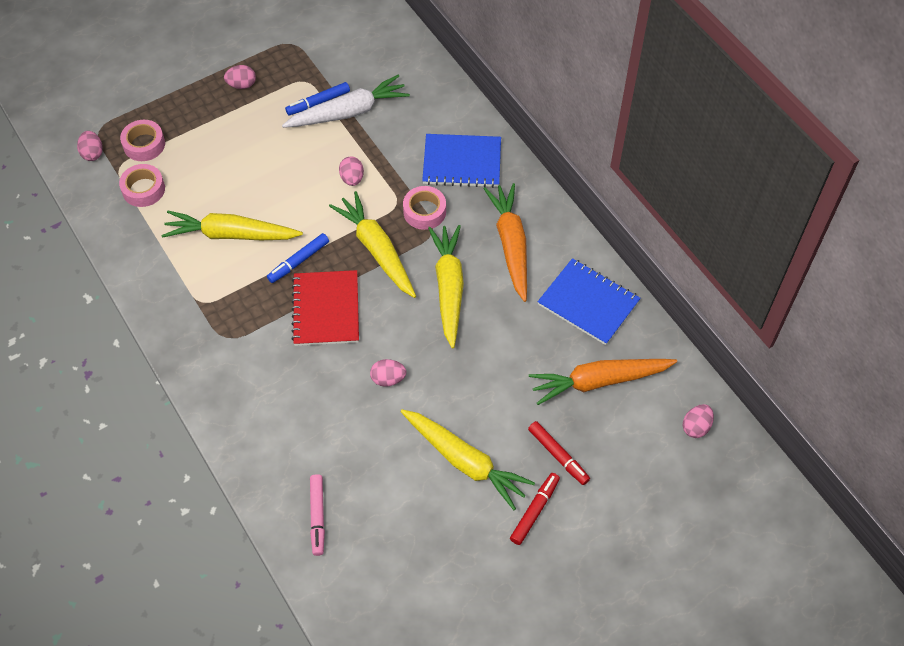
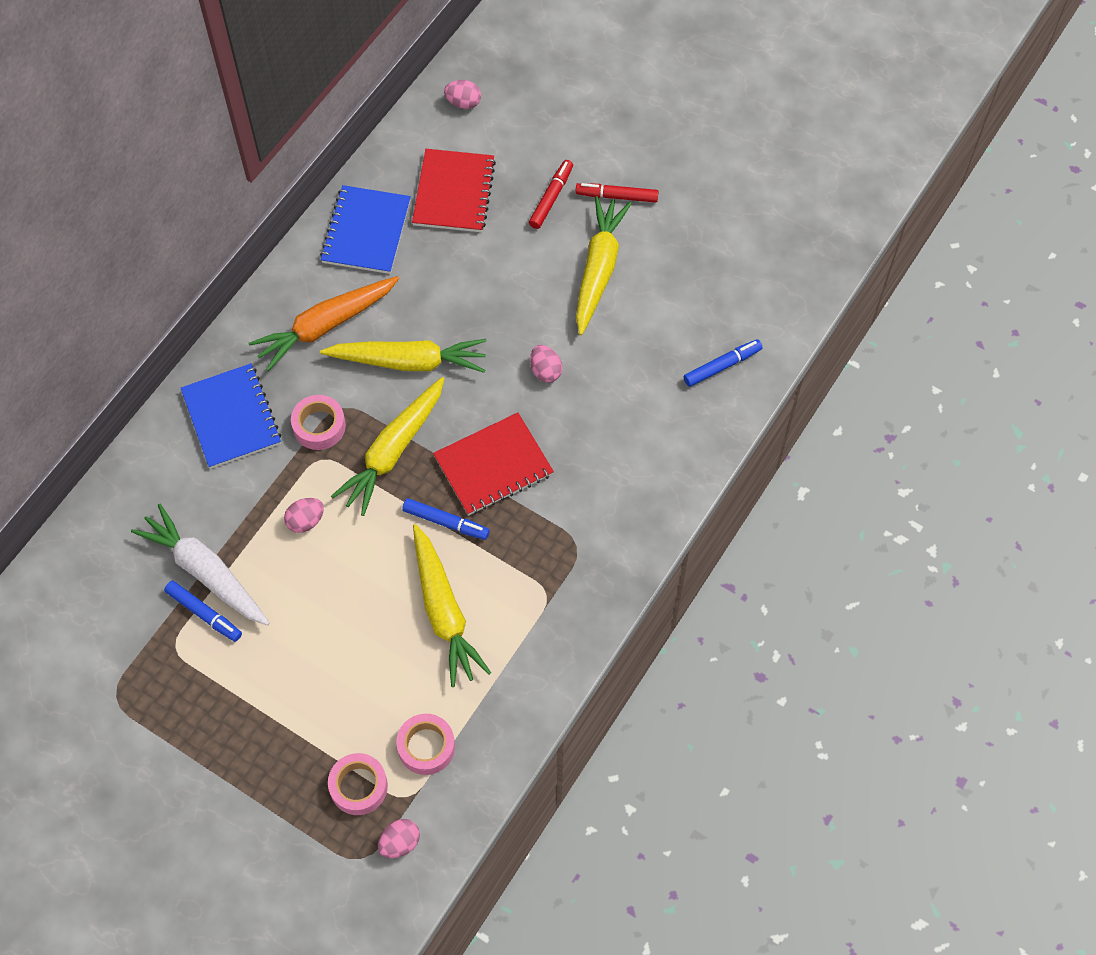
camera: 115 degrees left, 5 degrees up
pink egg [224,65,256,89] -> none
pink marker [310,474,325,556] -> blue marker [684,339,763,387]
yellow carrot [428,225,464,349] -> yellow carrot turned 150 degrees counterclockwise [320,339,487,373]
orange carrot [529,359,677,405] -> red notebook [412,149,496,232]

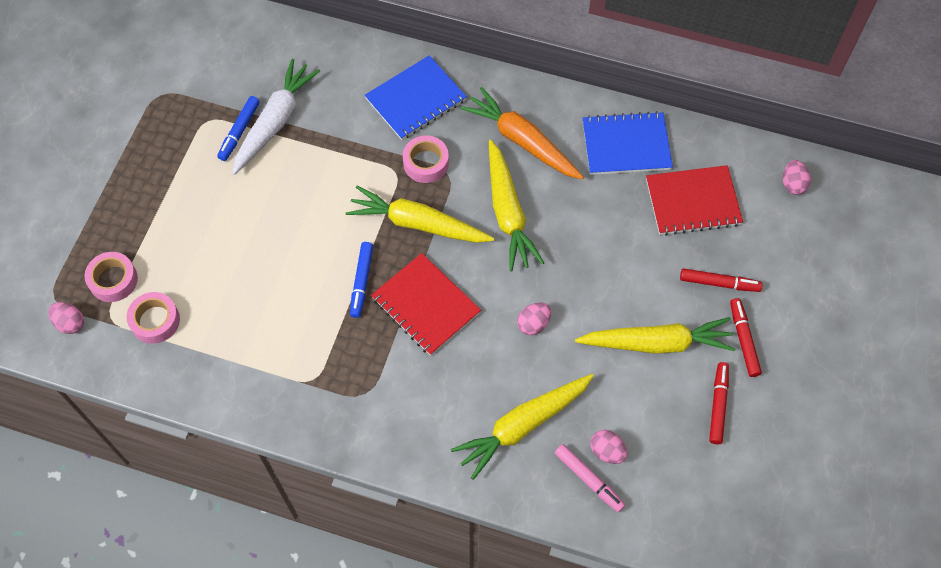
camera: 75 degrees right, 0 degrees up
pink egg [284,498,324,533] -> pink egg moved to [590,430,627,464]
yellow carrot [413,524,491,687] -> yellow carrot moved to [451,374,594,480]
blue marker [684,339,763,387] -> pink marker [555,444,625,512]
none -> red marker [709,362,729,444]

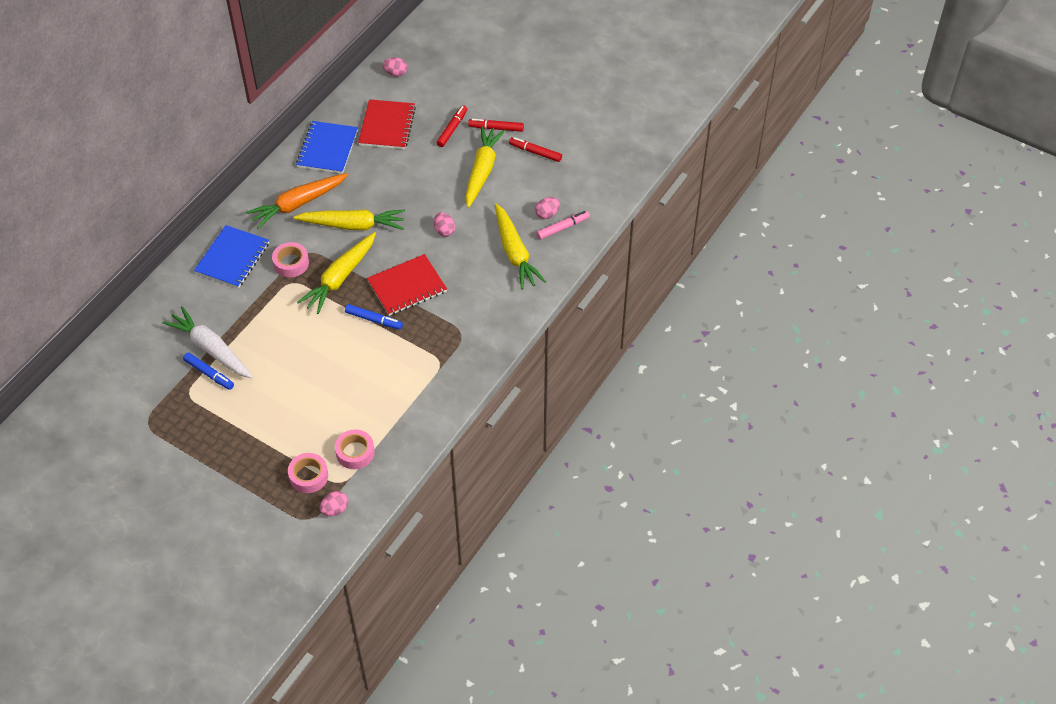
camera: 75 degrees left, 10 degrees down
blue notebook [365,55,467,140] -> blue notebook turned 45 degrees clockwise [194,225,269,288]

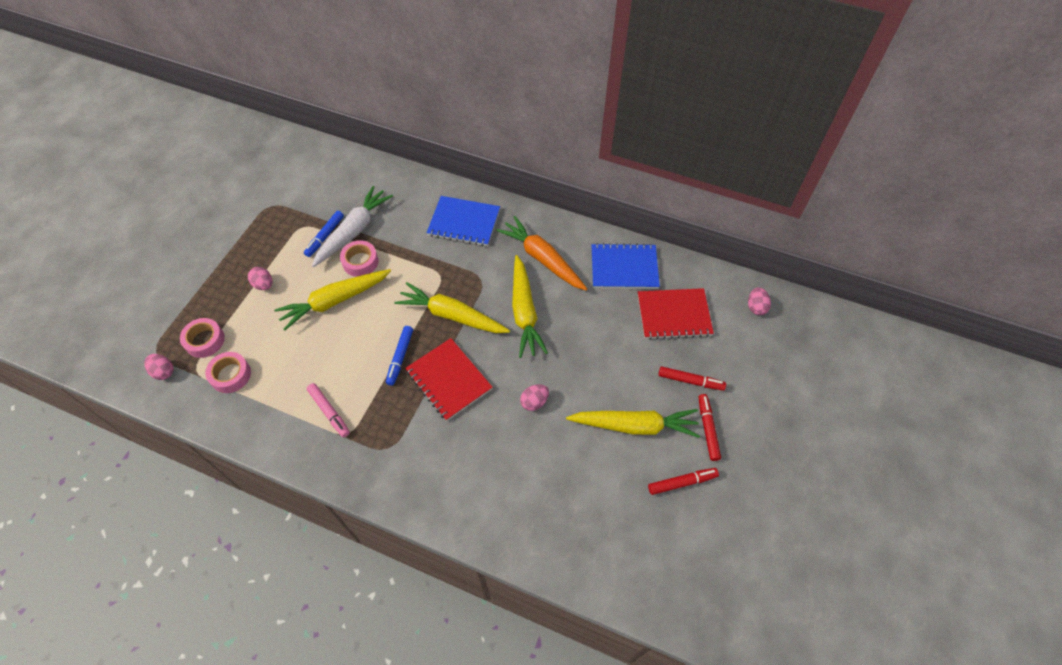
camera: 80 degrees right, 5 degrees up
pink tape [272,242,309,277] -> pink tape moved to [340,240,378,277]
yellow carrot [495,203,546,290] -> yellow carrot moved to [274,269,391,330]
red marker [509,137,562,162] -> red marker turned 60 degrees clockwise [648,468,719,495]
pink egg [535,197,560,219] -> pink egg moved to [248,267,272,290]
pink marker [536,211,590,240] -> pink marker moved to [307,383,350,437]

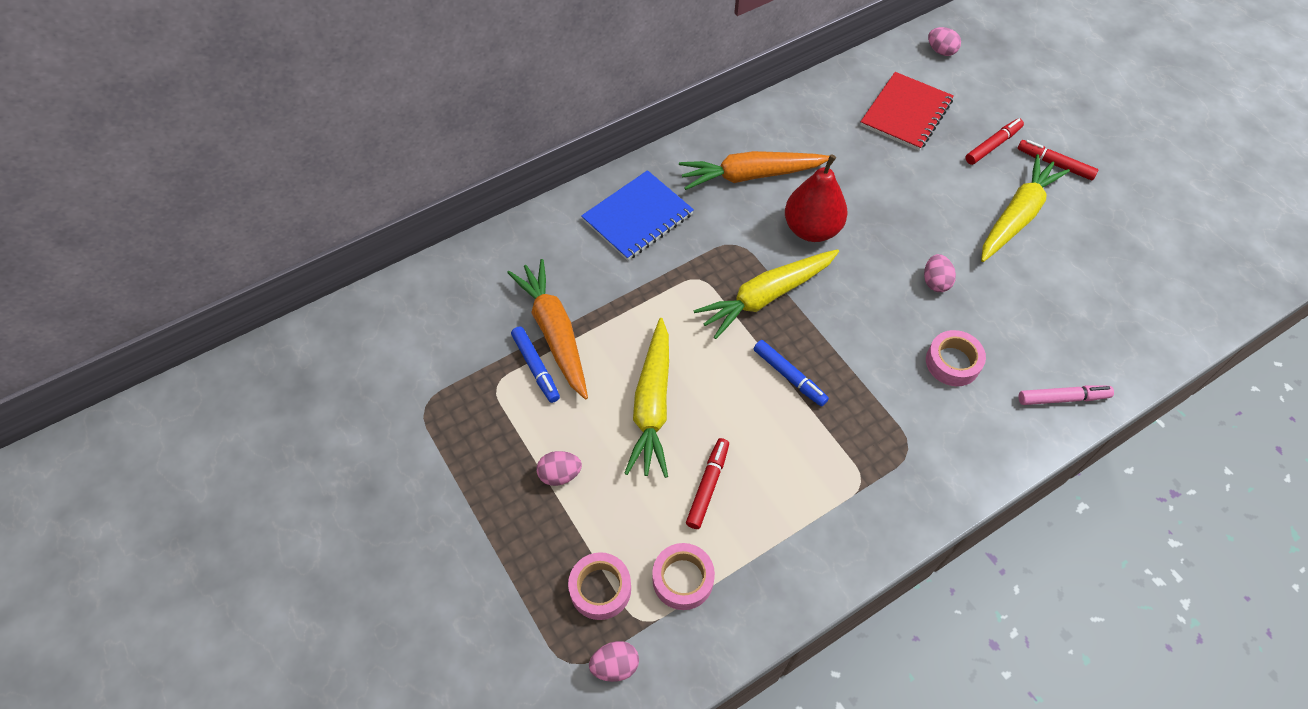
camera: 55 degrees left, 0 degrees up
pink marker [307,383,350,437] -> pink marker moved to [1019,385,1114,405]
white carrot [312,186,393,267] -> orange carrot [507,259,588,400]
pink tape [340,240,378,277] -> pink tape moved to [926,330,986,386]
red notebook [405,338,493,421] -> none
yellow carrot [512,255,548,358] -> red pear [785,154,848,242]
blue notebook [592,243,660,289] -> none
red marker [648,468,719,495] -> red marker moved to [686,438,729,529]

